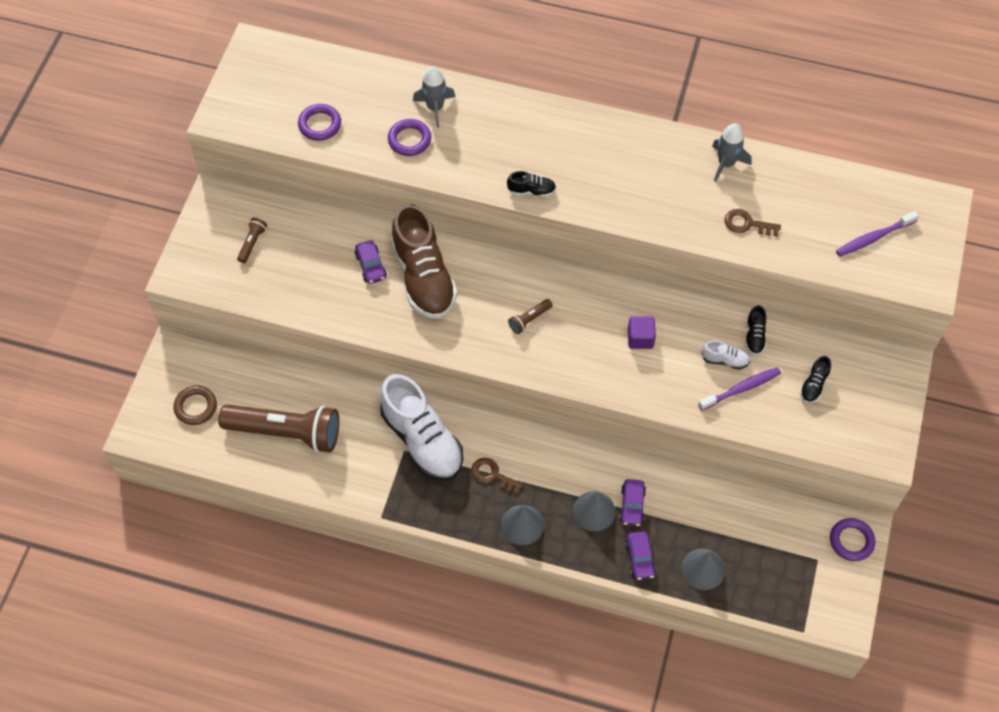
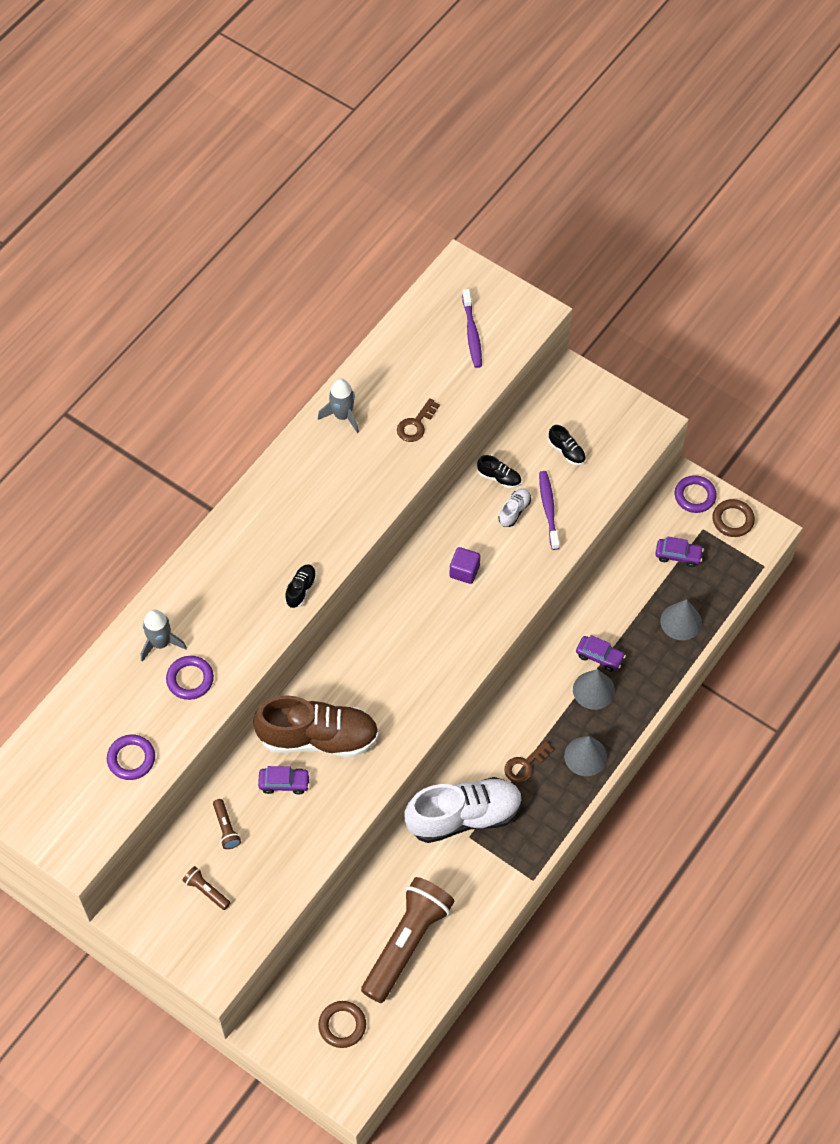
camera: 70 degrees left, 0 degrees up
brown flashlight [508,299,553,334] -> brown flashlight moved to [213,799,241,849]
purple car [625,531,656,580] -> purple car moved to [655,536,704,567]
none -> brown ring [712,499,755,537]

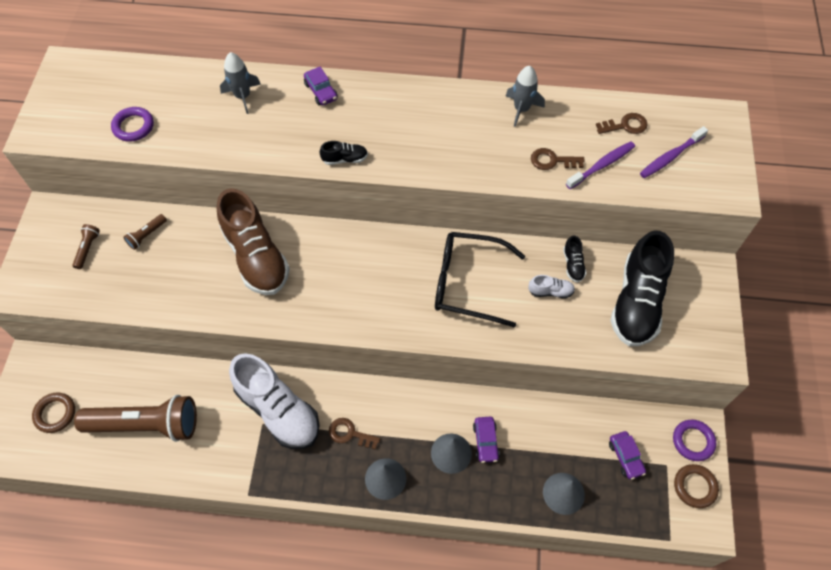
camera: 60 degrees right, 0 degrees up
purple ring [166,656,214,700] -> none
purple car [258,766,310,794] -> purple car moved to [304,67,338,105]
purple cube [449,547,480,584] -> black glasses [435,232,525,327]
purple toothbrush [539,471,560,550] -> purple toothbrush moved to [566,142,635,189]
black shoe [549,425,586,465] -> black shoe [610,231,674,346], size x2.42
none -> brown key [596,113,648,134]

